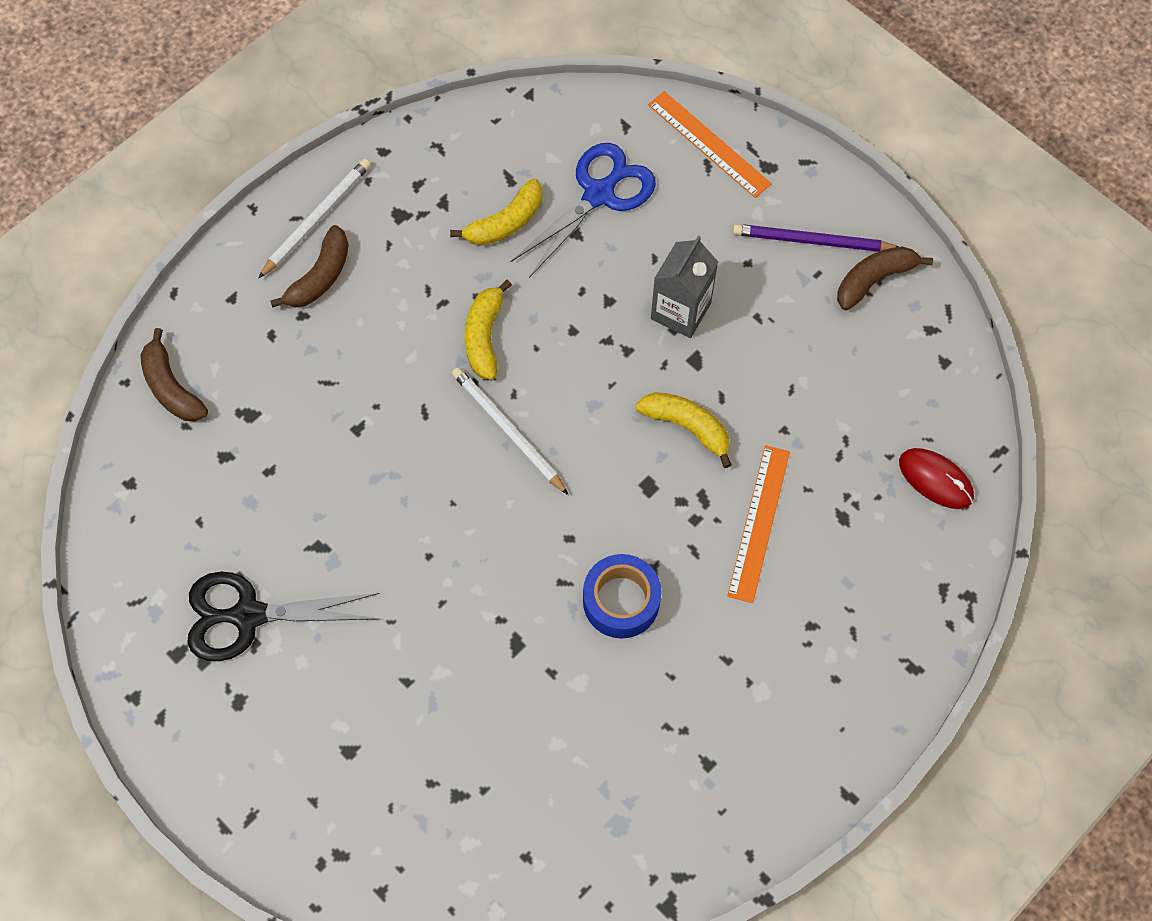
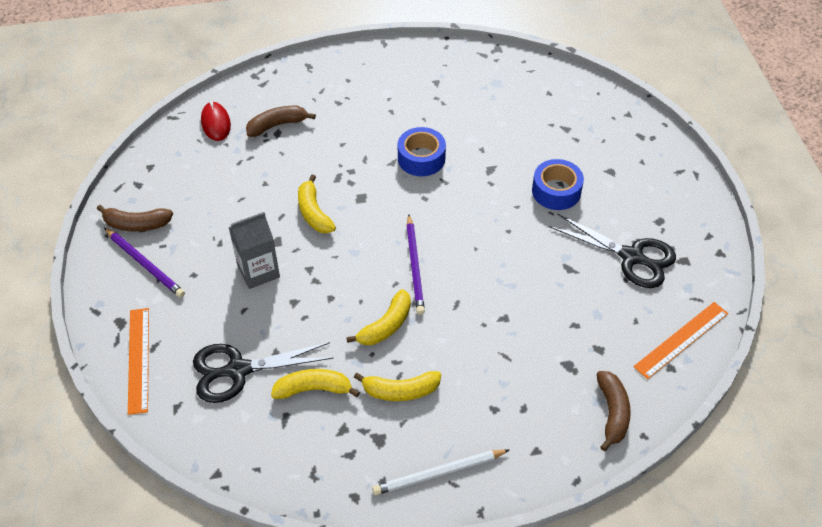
camera: 145 degrees left, 15 degrees down
brown banana [270,225,349,308] -> brown banana moved to [246,106,316,137]
white pencil [452,367,568,495] -> purple pencil [406,215,425,315]
blue scissors [510,143,656,278] -> black scissors [193,342,333,403]
orange ruler [727,445,790,603] -> orange ruler moved to [633,302,728,379]
none -> yellow banana [354,371,441,401]
none -> blue tape [532,159,584,210]

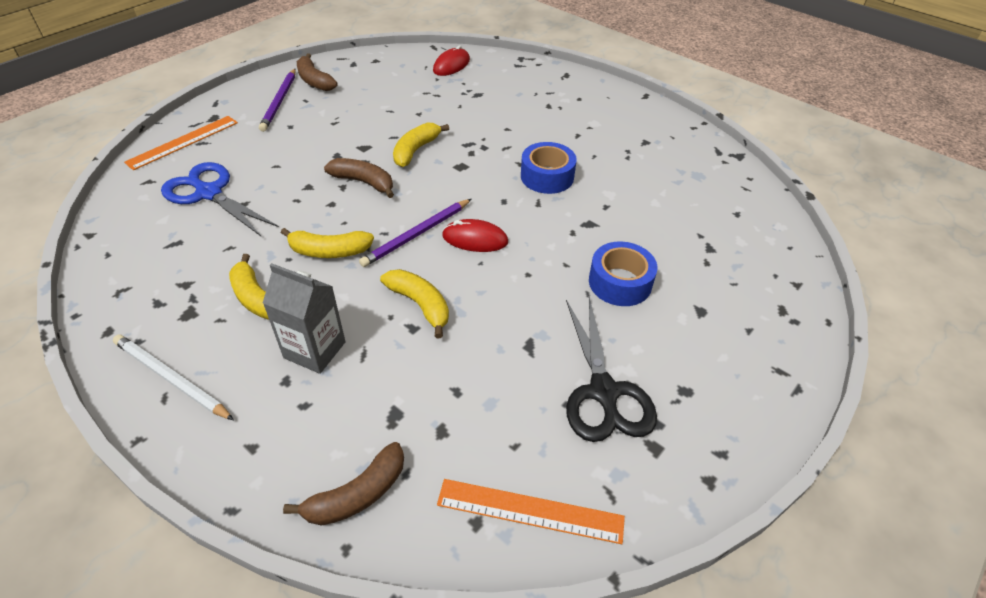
camera: 50 degrees right, 5 degrees down
black scissors [193,342,333,403] -> blue scissors [161,162,279,236]
grey carton [229,212,280,289] -> grey carton moved to [263,263,346,374]
brown banana [246,106,316,137] -> brown banana moved to [324,158,394,198]
yellow banana [271,369,360,399] -> yellow banana moved to [380,269,449,338]
none -> red mouse [442,219,508,252]

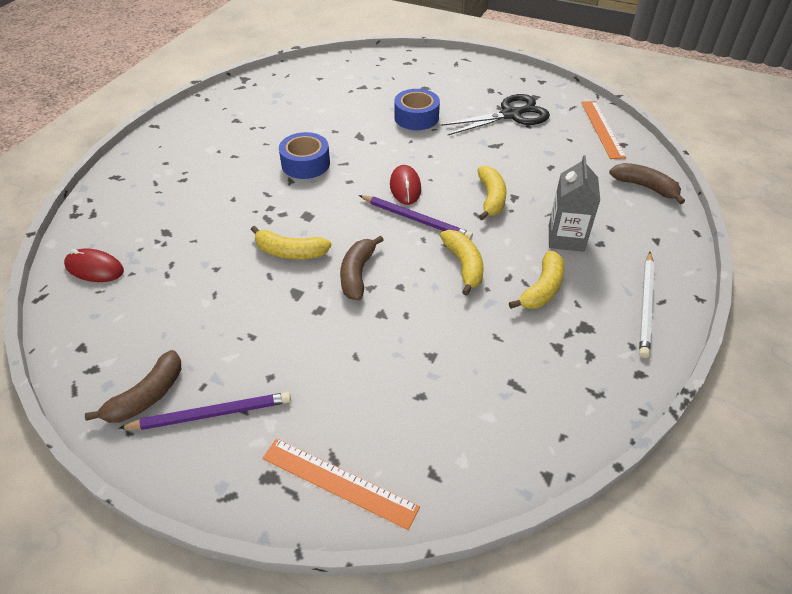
camera: 105 degrees left, 0 degrees up
blue scissors [161,162,279,236] -> none
yellow banana [380,269,449,338] -> yellow banana turned 150 degrees clockwise [477,165,507,220]

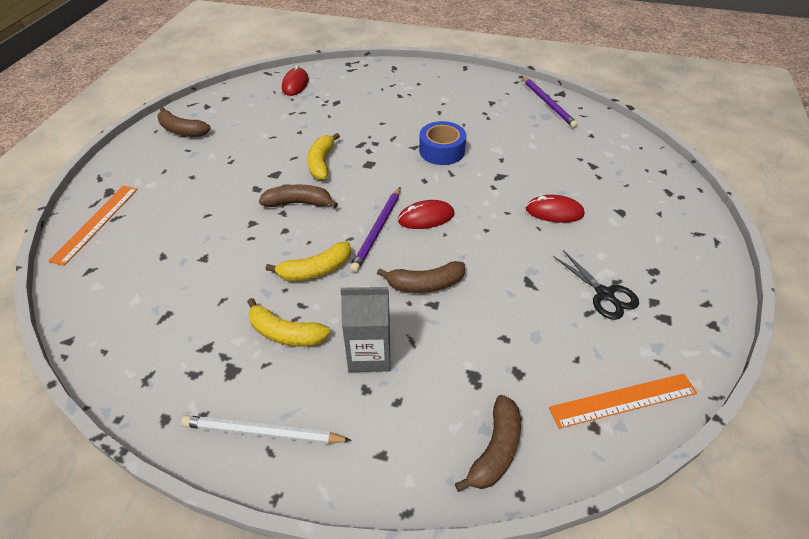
camera: 80 degrees right, 0 degrees up
purple pencil [118,392,291,430] -> purple pencil moved to [522,76,578,128]
blue tape [394,89,440,130] -> red mouse [526,195,585,223]
black scissors [441,94,550,135] -> black scissors [553,250,639,320], size x0.66
yellow banana [477,165,507,220] -> brown banana [377,261,465,293]

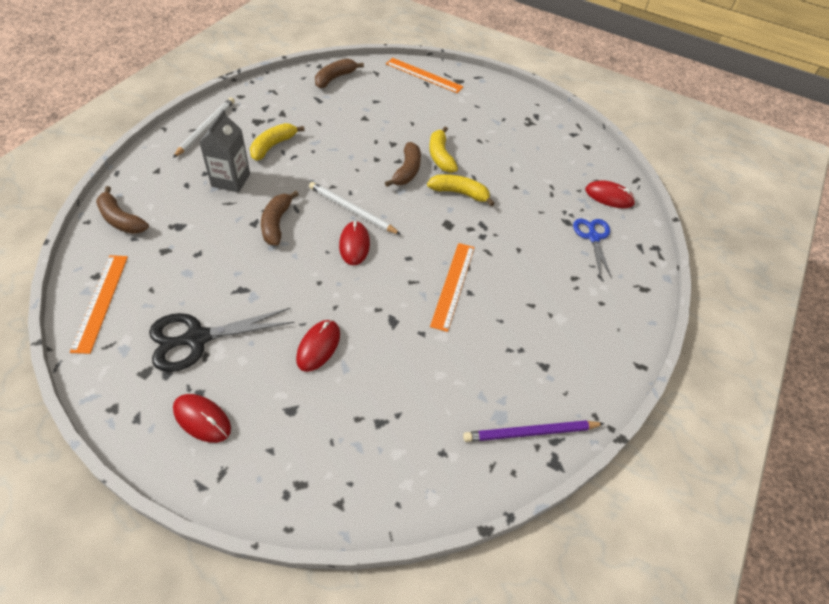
camera: 100 degrees right, 5 degrees up
brown banana [157,107,211,137] -> brown banana moved to [315,59,364,88]
yellow banana [266,242,351,281] -> yellow banana moved to [429,127,458,173]
purple pencil [350,187,401,272] -> white pencil [309,182,401,235]
blue tape [419,121,466,165] -> orange ruler [430,243,475,332]
black scissors [553,250,639,320] -> black scissors [149,308,294,372], size x1.51
none -> red mouse [173,394,231,443]
none -> blue scissors [573,218,612,278]

